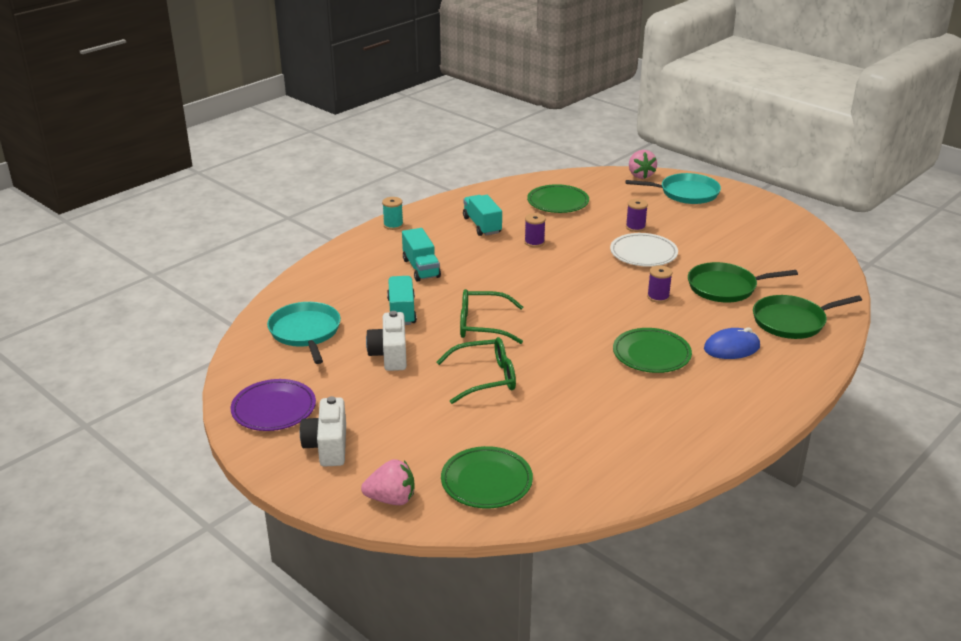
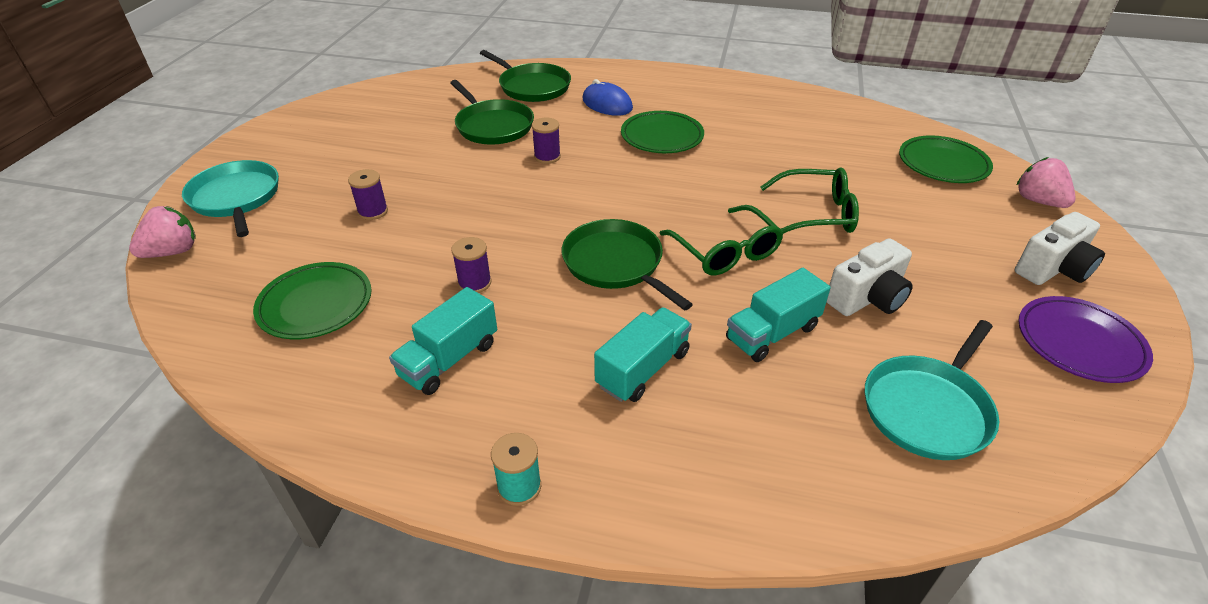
camera: 120 degrees left, 10 degrees up
green glasses [437,337,516,404] -> green glasses turned 135 degrees clockwise [761,167,859,233]
white plate [610,233,678,267] -> none
none -> green pan [562,219,693,311]

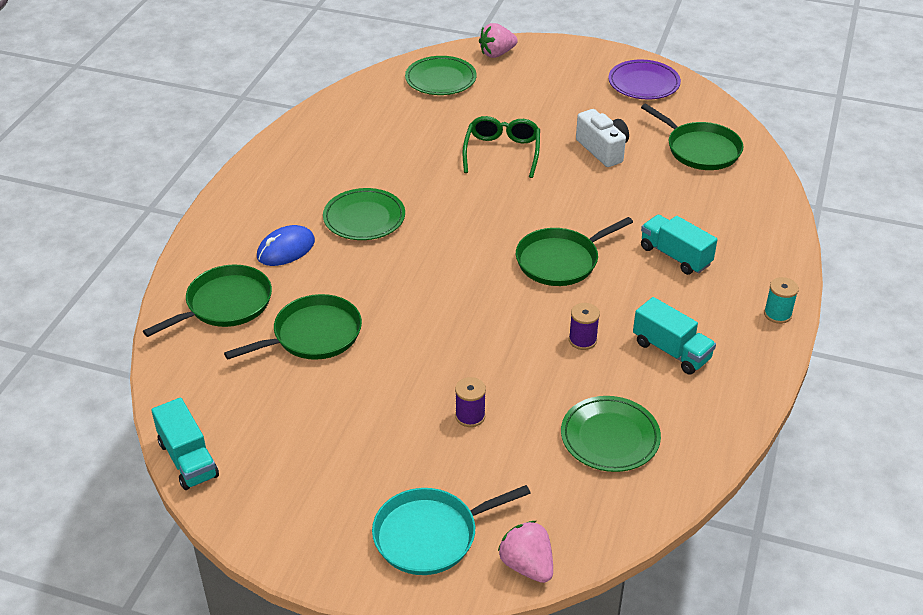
camera: 85 degrees left, 0 degrees up
purple spool [532,118,561,164] -> none
green glasses [659,205,784,276] -> none
turquoise truck [726,268,831,362] -> turquoise truck moved to [151,398,219,490]
turquoise pan [865,320,999,460] -> green pan [641,104,743,170]
white camera [1015,212,1105,285] -> none

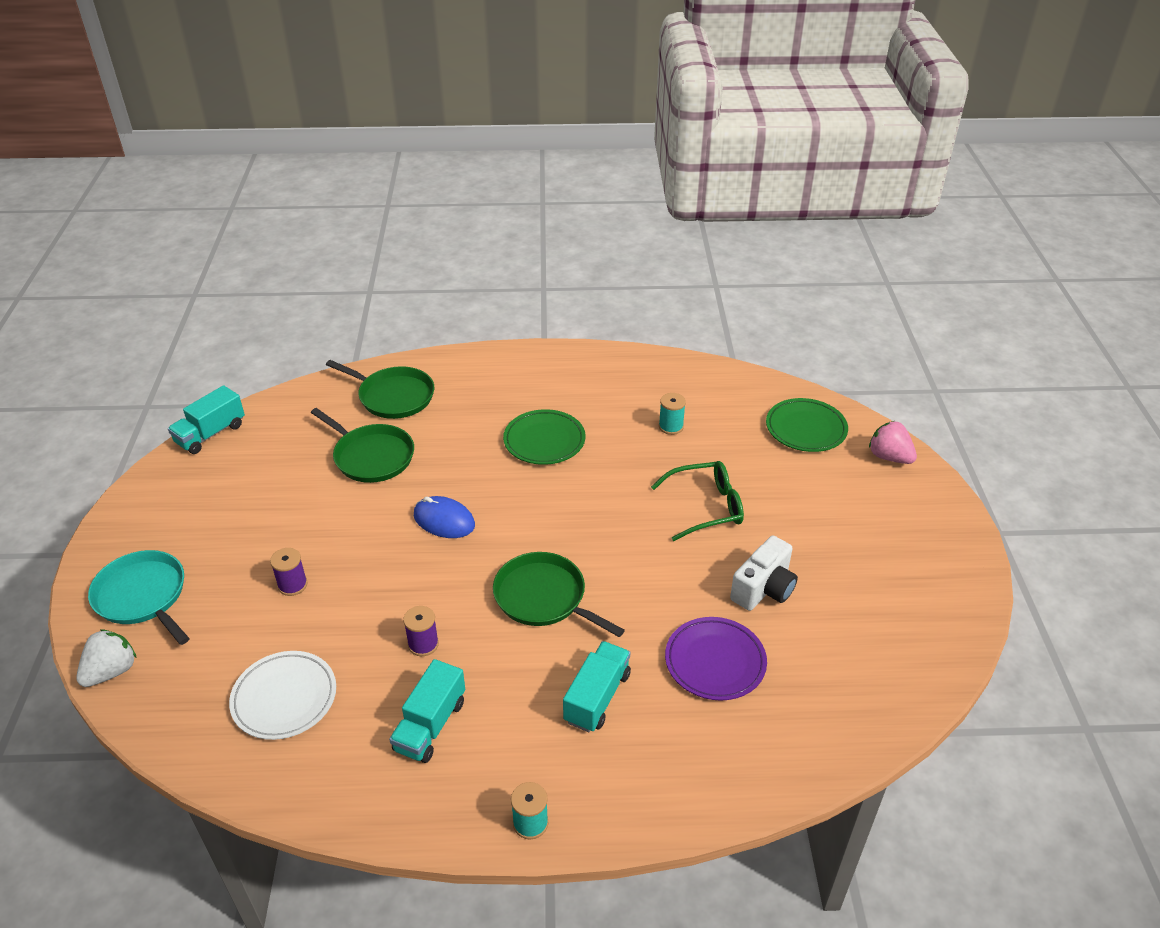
camera: 70 degrees right, 0 degrees up
blue mouse [257,225,315,266] -> blue mouse moved to [414,496,475,538]
pink strawberry [498,521,553,583] -> white strawberry [76,629,136,687]
green plate [561,396,661,472] -> white plate [229,651,336,740]
purple plate [608,60,681,99] -> purple plate moved to [665,617,767,701]
green pan [641,104,743,170] -> none
none -> turquoise spool [659,393,686,435]

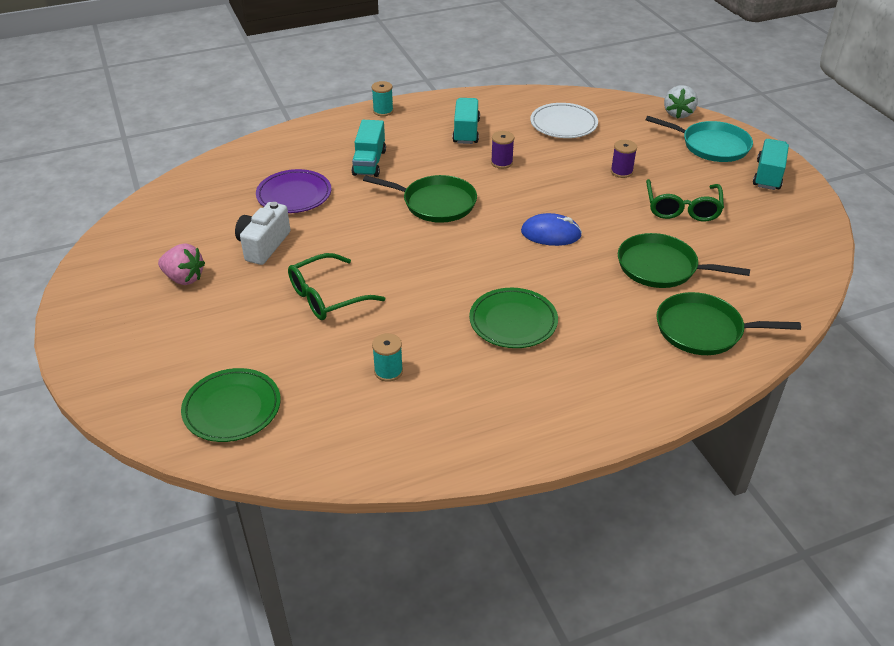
camera: 160 degrees right, 0 degrees up
turquoise truck [168,385,245,454] -> turquoise truck moved to [753,139,789,190]
pink strawberry [869,421,917,464] -> pink strawberry moved to [158,244,205,285]
none -> green glasses [646,179,724,222]

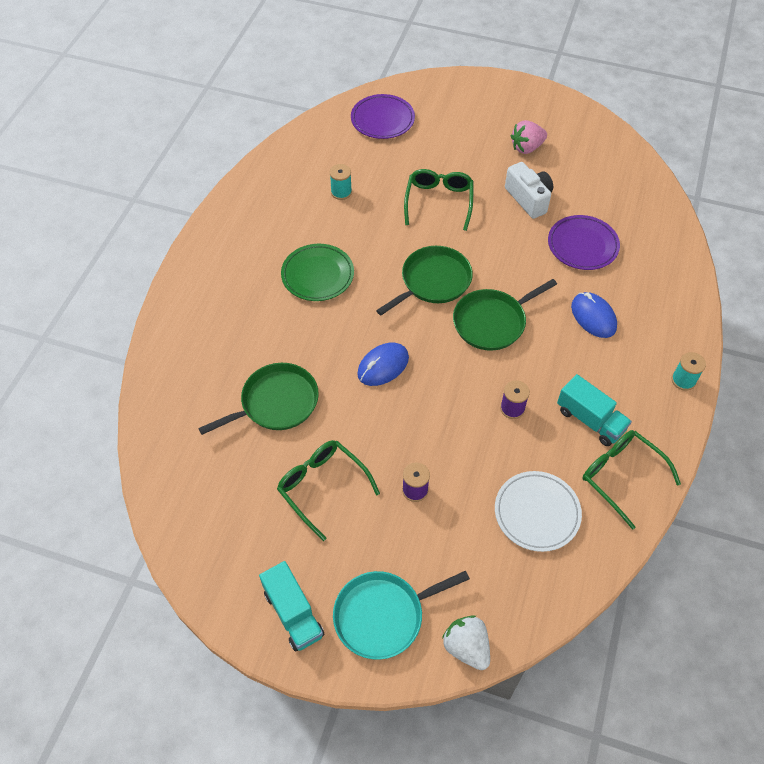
camera: 130 degrees right, 15 degrees up
green plate [181,368,281,442] -> purple plate [351,94,415,139]
turquoise truck [352,120,386,177] -> blue mouse [571,292,617,338]
green pan [656,292,801,355] -> green pan moved to [376,246,473,315]
none -> green glasses [582,430,681,530]

